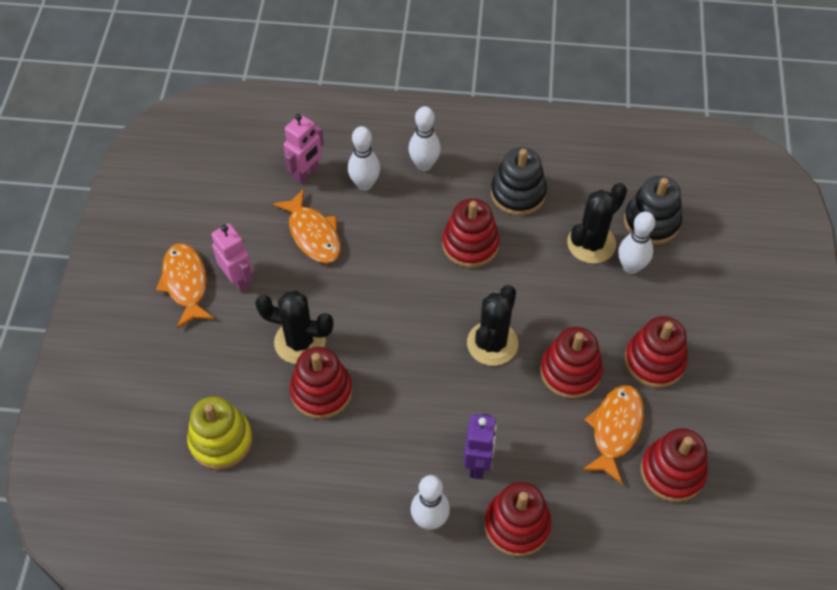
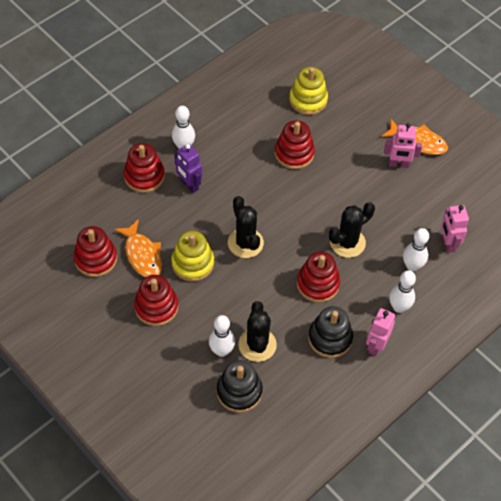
camera: 130 degrees right, 0 degrees up
black cactus [255,291,334,364] -> black cactus moved to [329,202,375,258]
orange fish [272,189,340,263] -> none
red stacking toy [540,327,603,399] -> yellow stacking toy [171,231,214,282]
none -> pink robot [366,308,395,356]

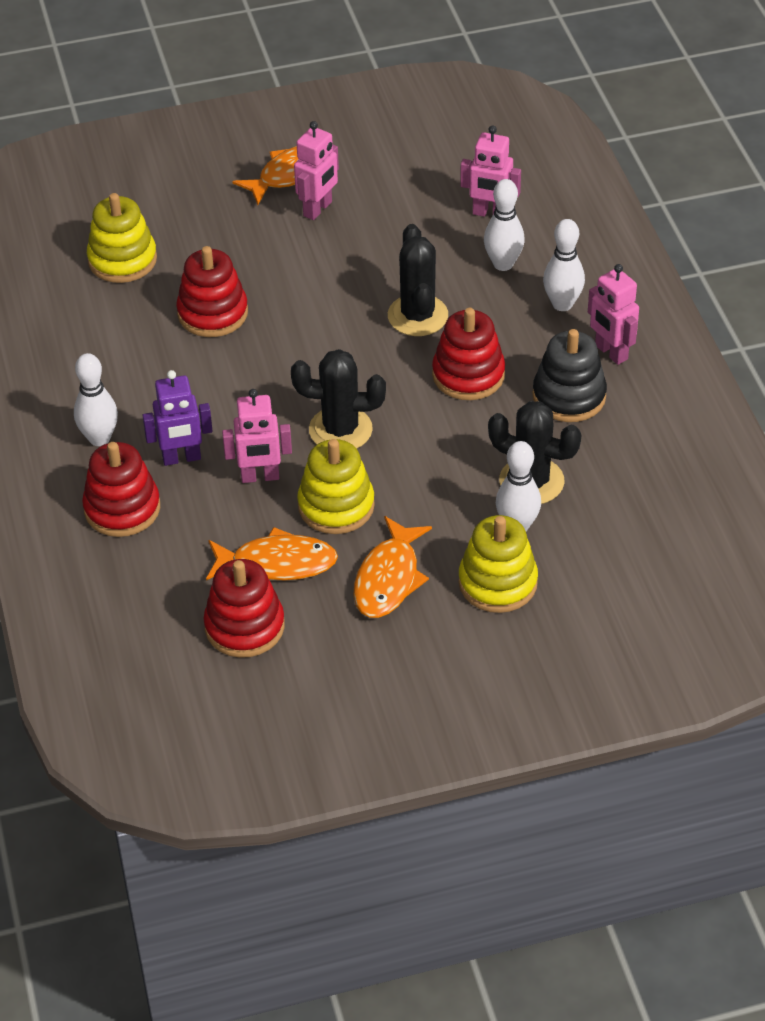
camera: 60 degrees left, 10 degrees down
red stacking toy [134,275,179,326] -> orange fish [353,516,432,618]
black stacking toy [217,360,263,413] -> none
none -> pink robot [222,389,292,483]
none -> yellow stacking toy [458,515,538,613]

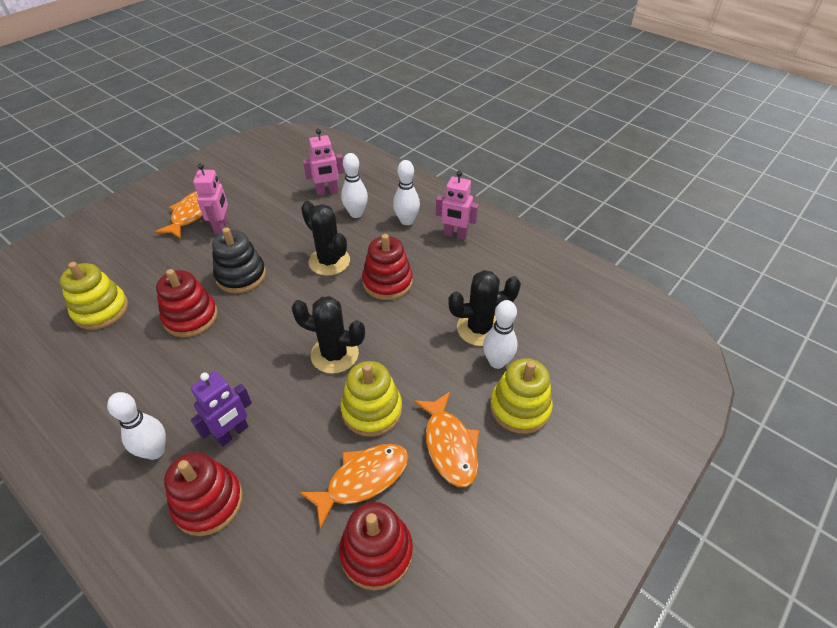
camera: 35 degrees left, 0 degrees up
pink robot [222,389,292,483] -> none
black cactus [291,349,386,449] -> black cactus turned 45 degrees clockwise [291,296,365,374]
black stacking toy [532,329,607,422] -> black stacking toy moved to [212,227,266,293]

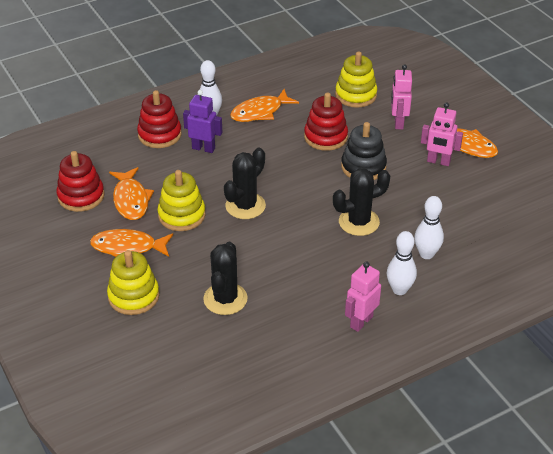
camera: 110 degrees right, 5 degrees down
purple robot [191,371,252,446] -> purple robot turned 135 degrees clockwise [183,90,222,153]
pink robot [303,129,344,196] -> pink robot moved to [391,64,412,130]
red stacking toy [362,234,413,300] -> none
white bowling pin [483,300,518,369] -> none
none -> orange fish [230,89,299,122]

